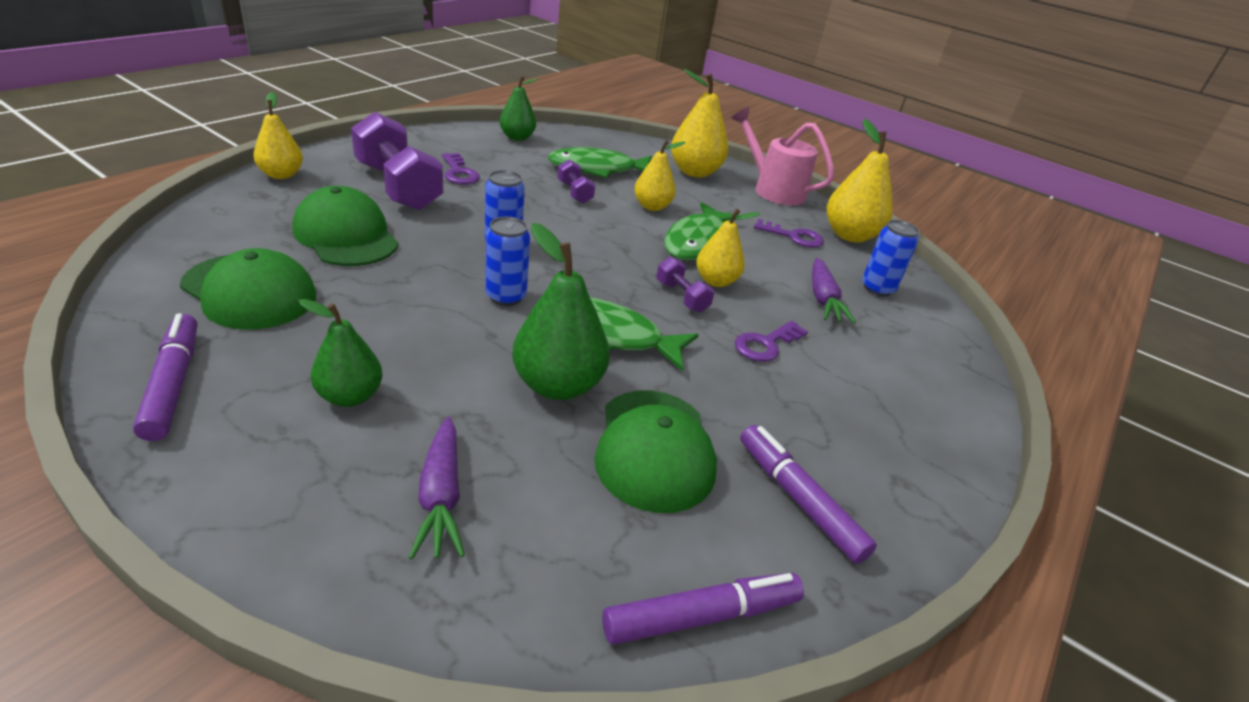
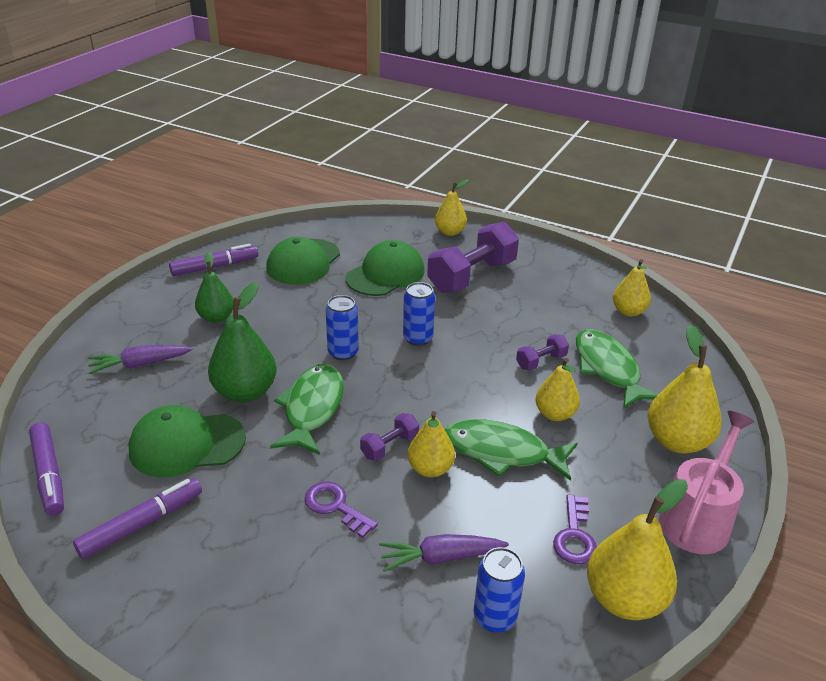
camera: 85 degrees right, 0 degrees up
purple key [442,153,480,185] -> none
green pear [500,76,538,141] -> yellow pear [613,259,651,316]

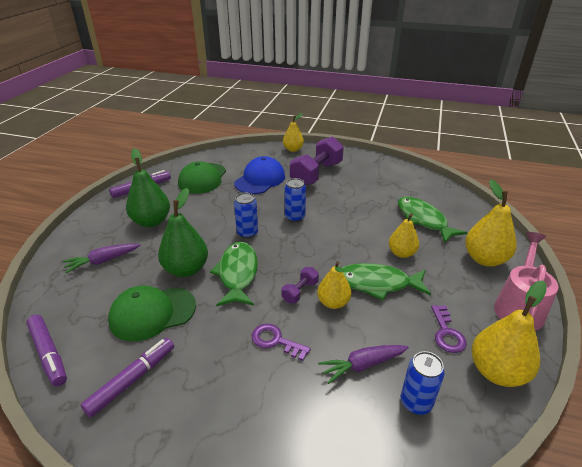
camera: 10 degrees left, 0 degrees up
green pear [195,252,234,323] -> green pear [126,148,170,227], size x1.55
green cap [346,240,425,296] -> blue cap [234,156,285,194]
purple dumbbell [516,334,569,370] -> none
yellow pear [613,259,651,316] -> none

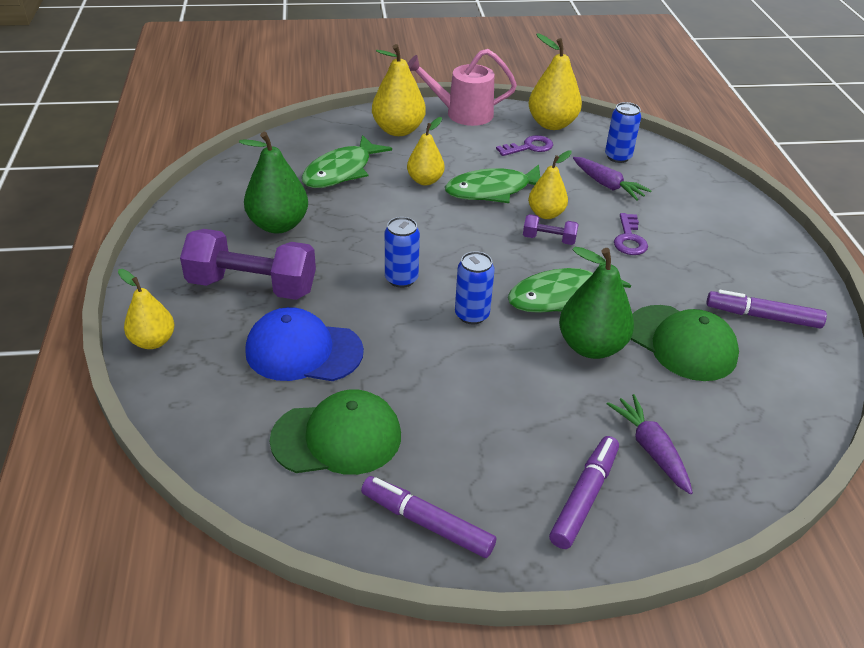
camera: 115 degrees left, 5 degrees up
purple marker [26,315,67,387] -> purple marker moved to [549,436,619,549]
purple carrot [63,243,141,273] -> purple carrot turned 150 degrees counterclockwise [607,394,693,494]
green pear [126,148,170,227] -> green pear moved to [239,132,308,234]
green fish [342,263,431,300] -> green fish turned 90 degrees clockwise [445,164,541,203]

